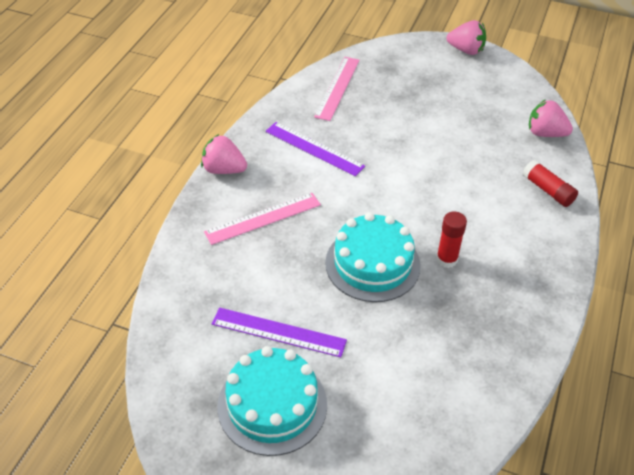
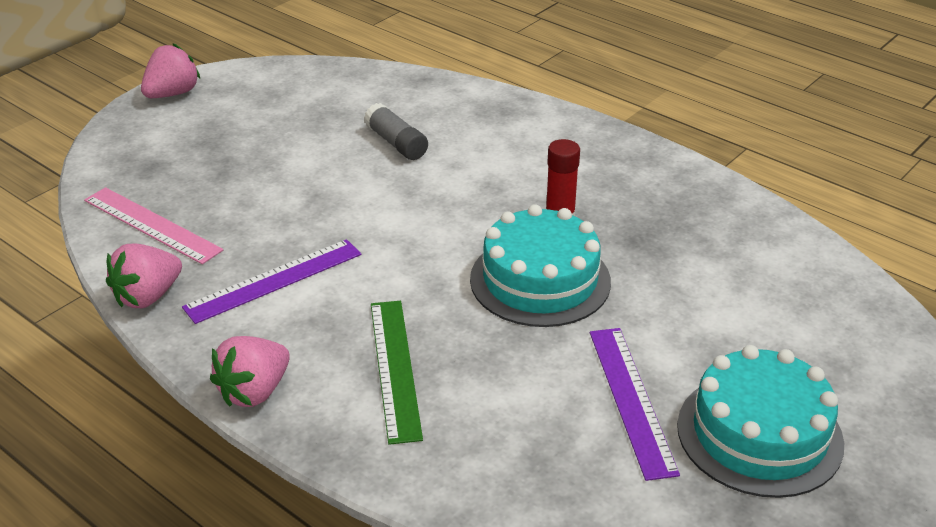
camera: 70 degrees left, 10 degrees down
pink ruler [204,193,321,245] -> green ruler [371,301,423,445]
purple ruler [212,307,347,358] -> purple ruler turned 45 degrees counterclockwise [590,328,680,481]
red glue stick [522,160,578,207] -> none
pink strawberry [529,99,573,137] -> pink strawberry moved to [106,244,182,308]
none -> grey glue stick [364,103,428,160]

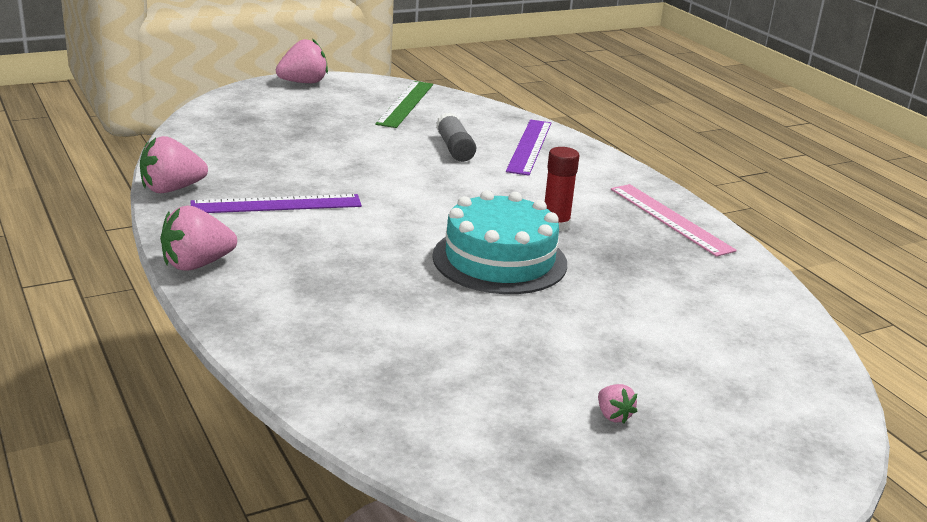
camera: 20 degrees right, 10 degrees down
pink ruler [84,187,223,264] -> pink ruler moved to [611,184,737,257]
green ruler [371,301,423,445] -> green ruler moved to [375,81,433,128]
purple ruler [590,328,680,481] -> purple ruler moved to [506,119,551,176]
turquoise cake [677,345,844,498] -> pink strawberry [598,384,637,424]

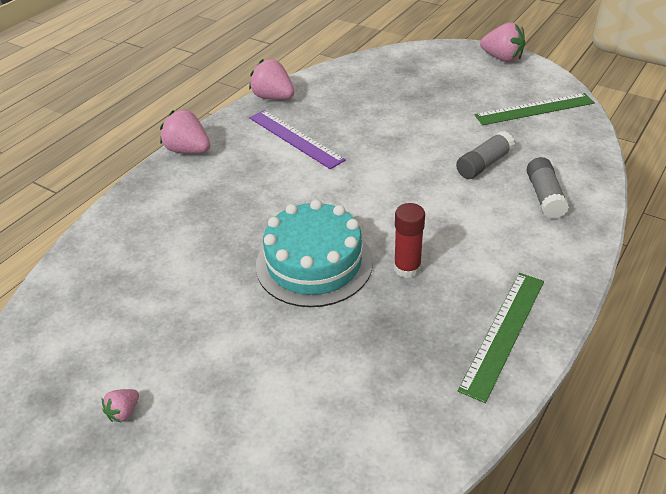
camera: 65 degrees right, 15 degrees up
purple ruler [506,119,551,176] -> grey glue stick [527,157,569,219]
pink ruler [611,184,737,257] -> green ruler [458,273,544,403]

